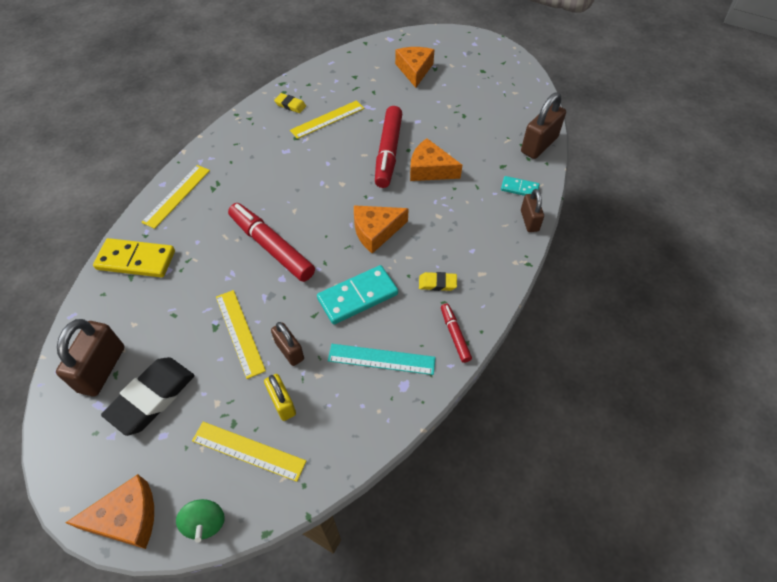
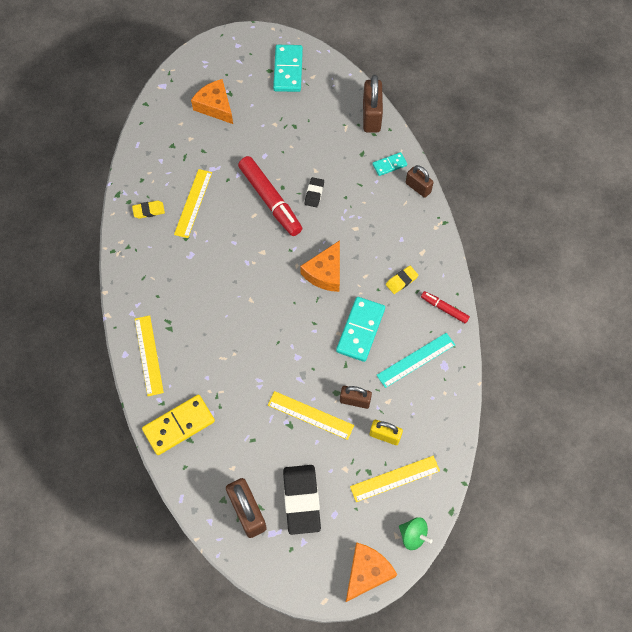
camera: 40 degrees left, 10 degrees up
red marker [228,203,315,282] -> none
orange cheese [410,138,462,181] -> black eraser [305,177,324,207]
none -> turquoise domino [273,45,303,92]

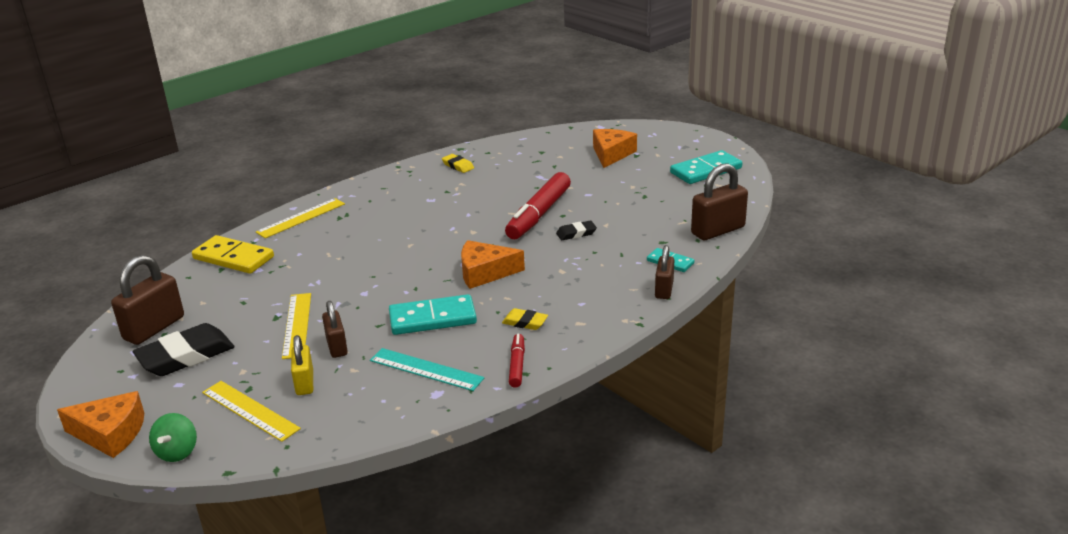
camera: 60 degrees right, 35 degrees down
yellow ruler [174,169,212,238] -> none

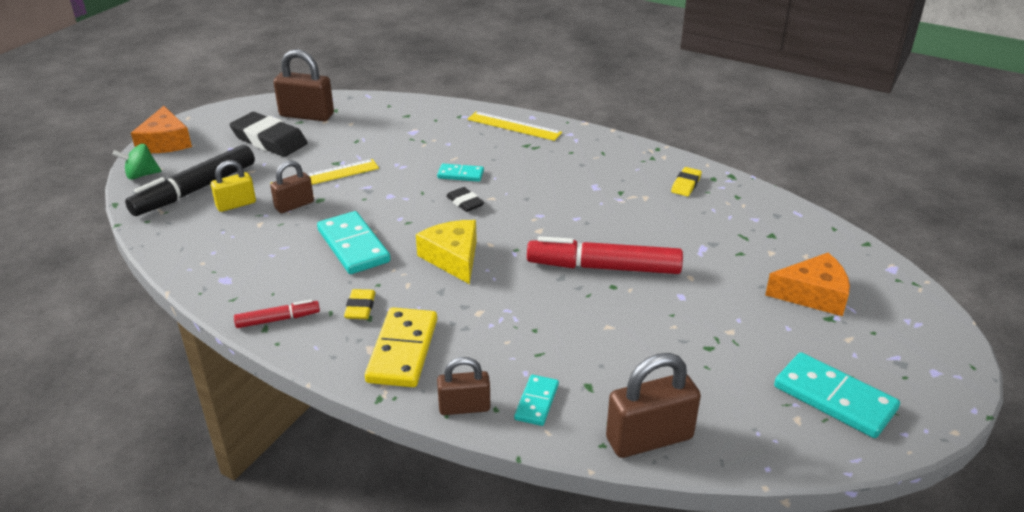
camera: 70 degrees right, 5 degrees up
yellow domino [192,235,274,274] -> yellow domino moved to [365,307,437,387]
yellow ruler [202,381,301,442] -> black marker [125,145,255,216]
turquoise ruler [370,348,484,391] -> none
orange cheese [461,240,525,289] -> yellow cheese [416,220,477,284]
black eraser [556,221,597,240] -> black eraser moved to [446,187,484,212]
brown padlock [691,163,748,240] -> brown padlock turned 60 degrees counterclockwise [606,353,701,458]
none -> turquoise domino [437,164,484,182]

